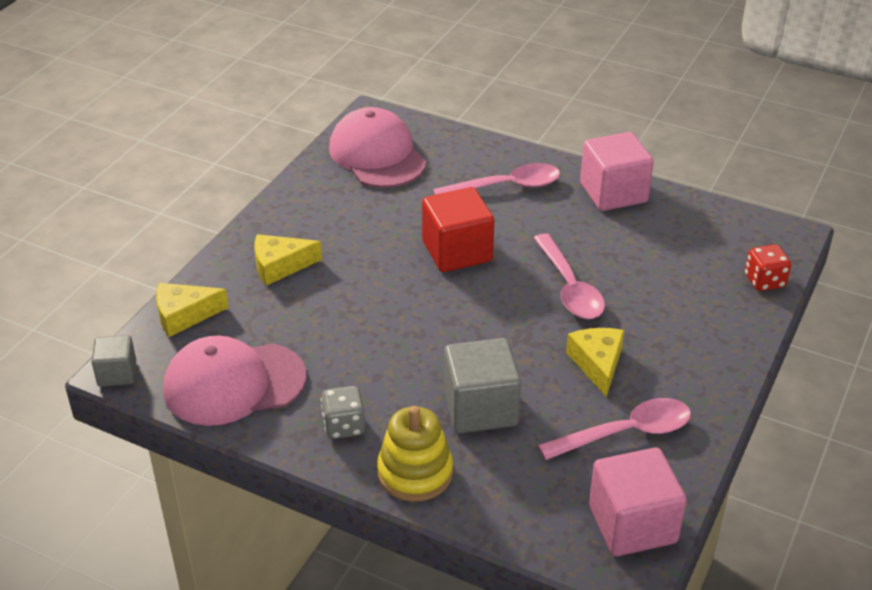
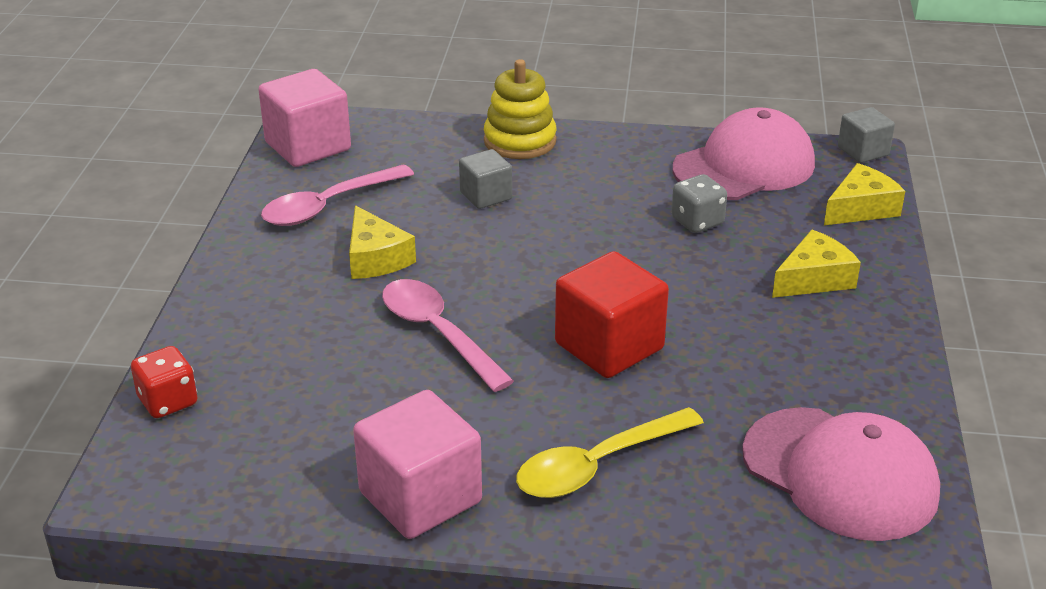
camera: 160 degrees right, 5 degrees down
grey dice [321,386,365,439] -> grey dice moved to [671,174,727,233]
pink spoon [433,163,560,195] -> yellow spoon [516,407,704,498]
grey cube [444,338,521,433] -> grey cube [459,149,512,209], size x0.57

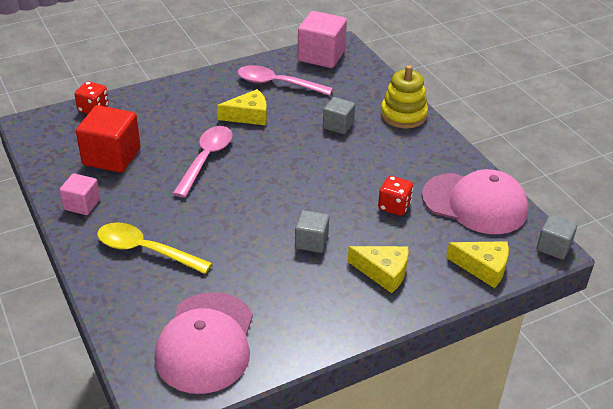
camera: 55 degrees right, 5 degrees up
yellow cheese [349,205,416,279] -> yellow cheese turned 135 degrees counterclockwise [217,89,267,126]
pink cube [353,390,482,539] -> pink cube [59,173,100,215], size x0.57
red cube [555,251,669,378] -> red cube moved to [76,105,141,173]
grey dice [671,174,727,233] -> red dice [378,176,413,216]
none -> grey cube [295,210,329,253]

